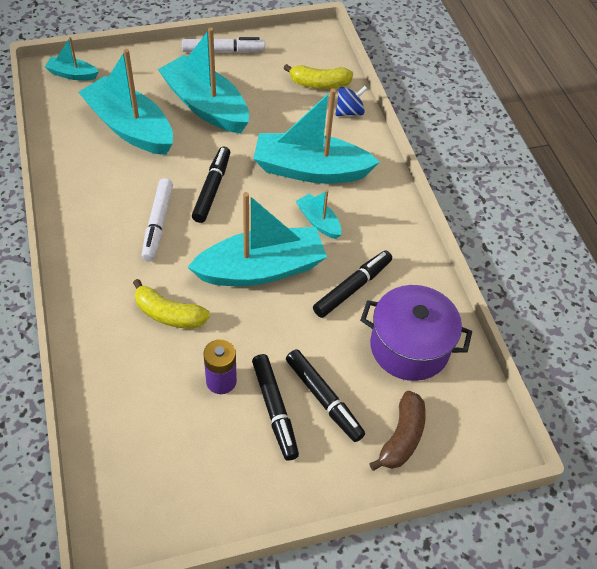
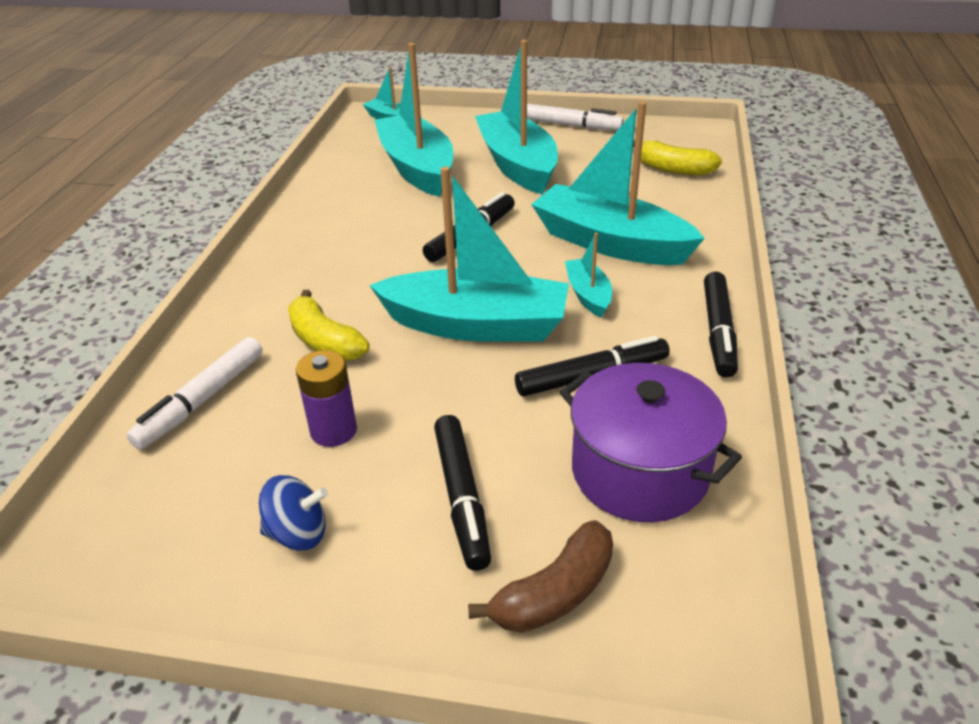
camera: 30 degrees right, 15 degrees down
white marker [141,178,173,261] -> white marker moved to [126,337,263,450]
black marker [252,354,299,461] -> black marker moved to [704,272,738,378]
blue spinning top [335,86,368,116] -> blue spinning top moved to [259,475,328,551]

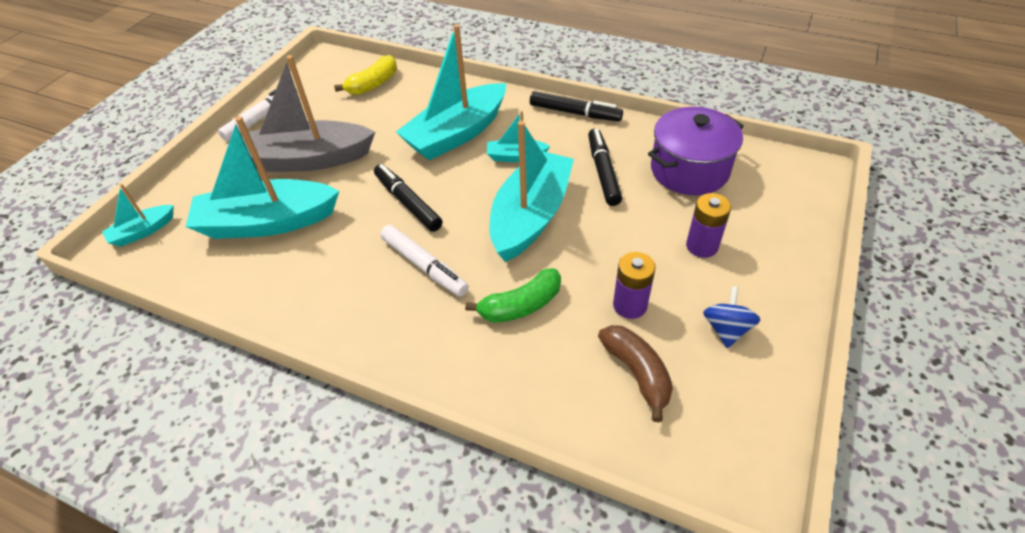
camera: 75 degrees left, 10 degrees up
white marker [126,337,263,450] -> white marker moved to [380,225,469,297]
yellow banana [288,290,369,361] -> green banana [465,268,561,323]
black marker [434,415,491,571] -> purple battery [686,193,731,258]
brown banana [468,520,613,633] -> brown banana moved to [598,325,673,422]
turquoise boat [475,40,558,195] -> grey boat [242,55,375,172]

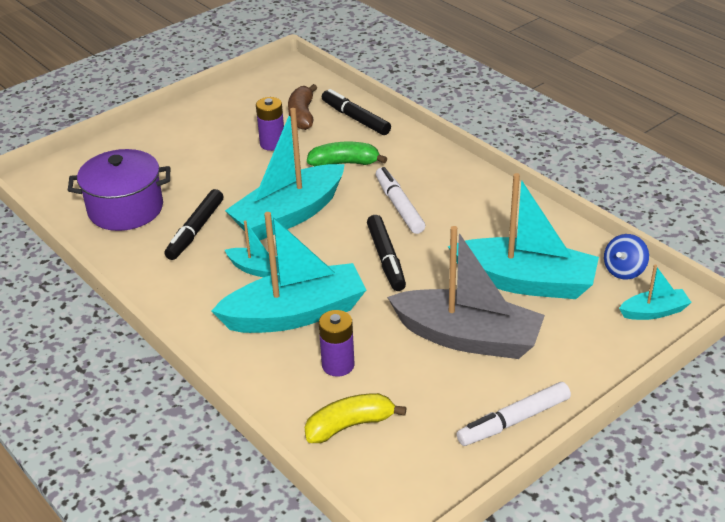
camera: 155 degrees left, 10 degrees down
black marker [530,91,623,121] -> black marker moved to [322,89,391,135]
purple battery [686,193,731,258] -> purple battery moved to [319,310,355,377]
blue spinning top [703,286,760,348] -> blue spinning top moved to [604,234,649,280]

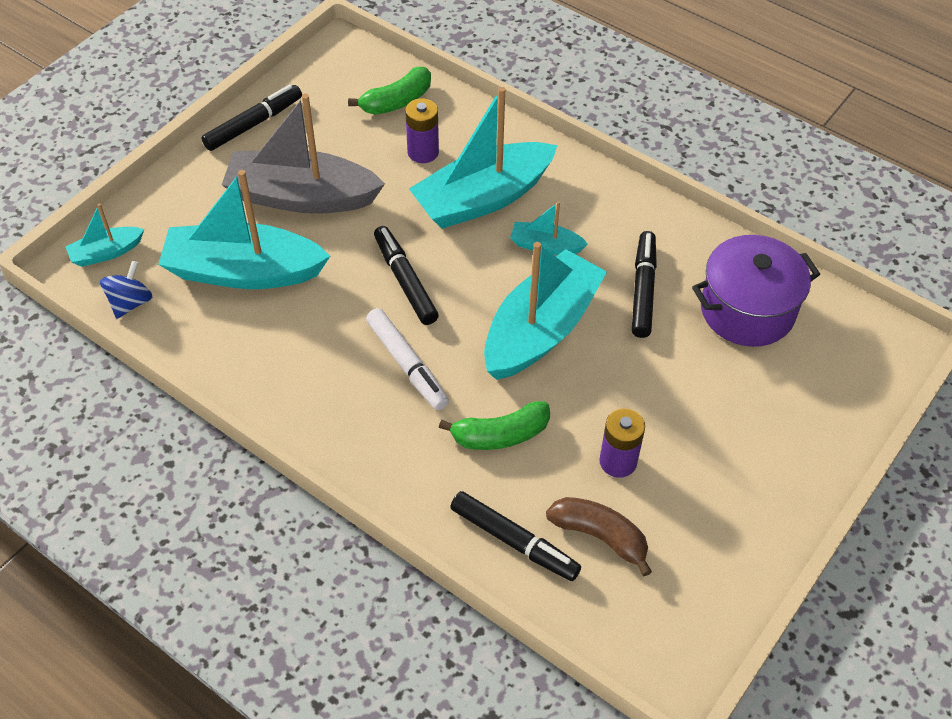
camera: 165 degrees right, 15 degrees up
brown banana [288,84,317,130] -> brown banana turned 45 degrees counterclockwise [546,497,652,576]
yellow banana [304,393,407,443] -> green banana [348,67,431,115]
white marker [456,382,571,446] -> black marker [201,85,302,151]

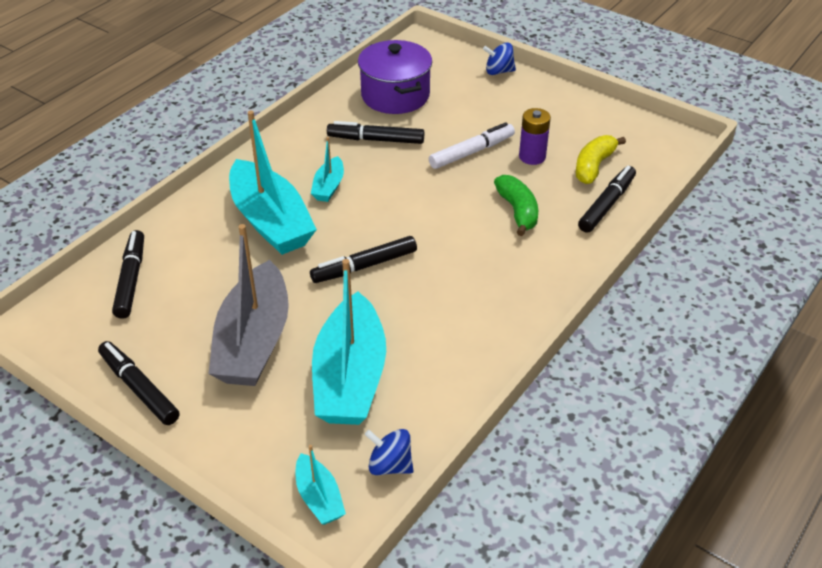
camera: 90 degrees left, 10 degrees down
green banana [348,67,431,115] -> black marker [112,230,144,319]
white marker [366,308,449,410] -> white marker moved to [429,122,515,169]
purple battery [405,98,439,163] -> none
turquoise boat [484,242,607,380] -> none
brown banana [546,497,652,576] -> yellow banana [576,135,626,184]
none -> blue spinning top [483,42,516,75]

